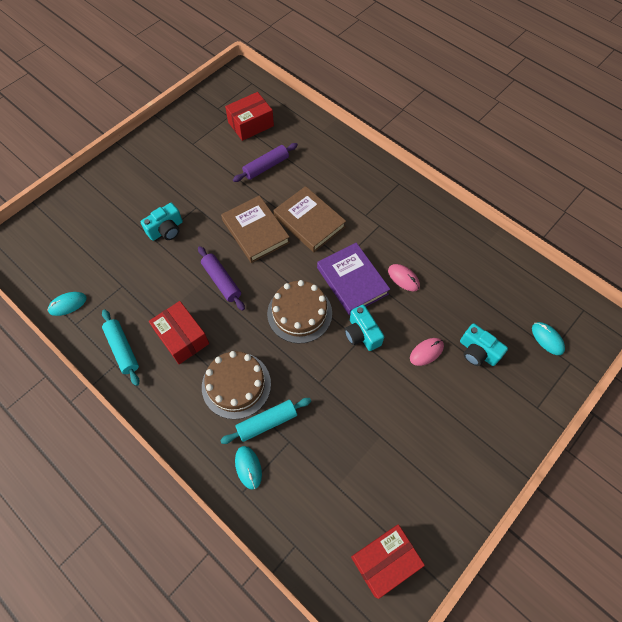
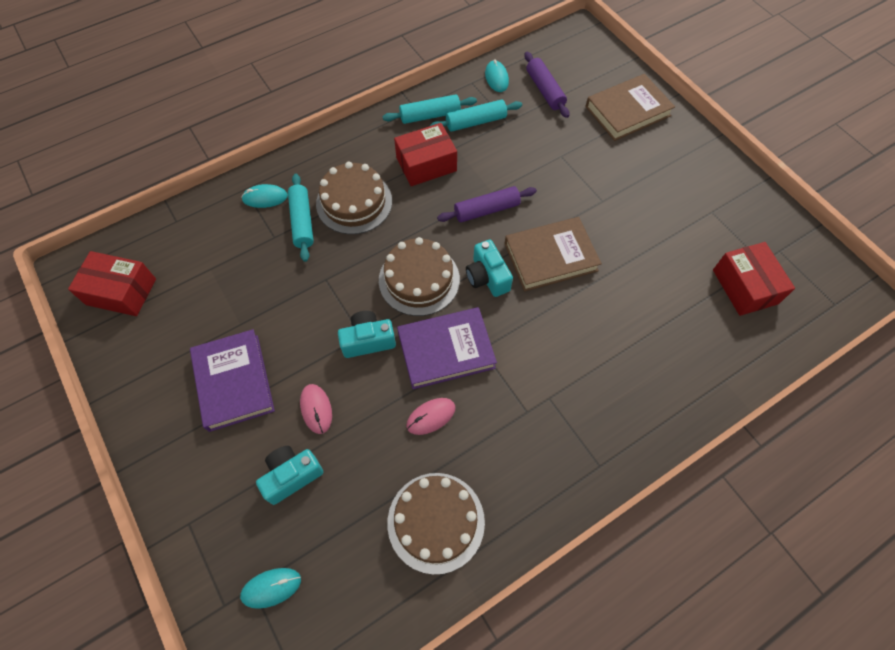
camera: 105 degrees right, 0 degrees up
turquoise camera [141,203,183,241] -> turquoise camera moved to [466,240,513,297]
purple rolling pin [233,143,298,182] -> purple rolling pin moved to [524,52,569,118]
brown book [273,186,346,252] -> brown book moved to [585,74,675,141]
red box [351,524,425,599] -> red box turned 60 degrees counterclockwise [68,251,156,316]
none -> purple book [190,329,275,432]
none -> brown cake [387,473,485,575]
none -> turquoise rolling pin [430,99,522,132]

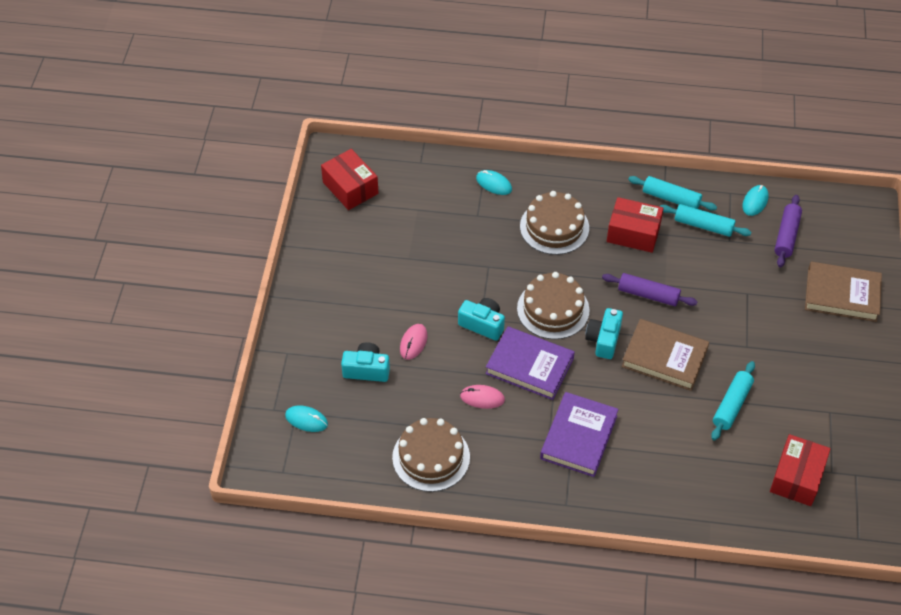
camera: 40 degrees right, 10 degrees down
purple book [190,329,275,432] -> purple book moved to [540,392,619,477]
turquoise rolling pin [288,174,314,262] -> turquoise rolling pin moved to [711,361,755,441]

